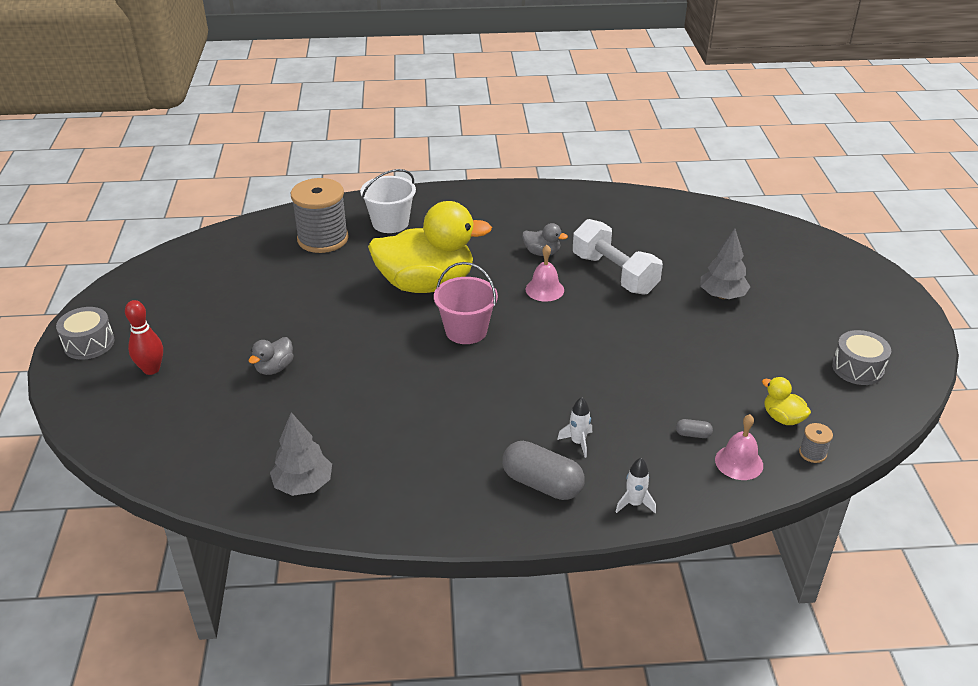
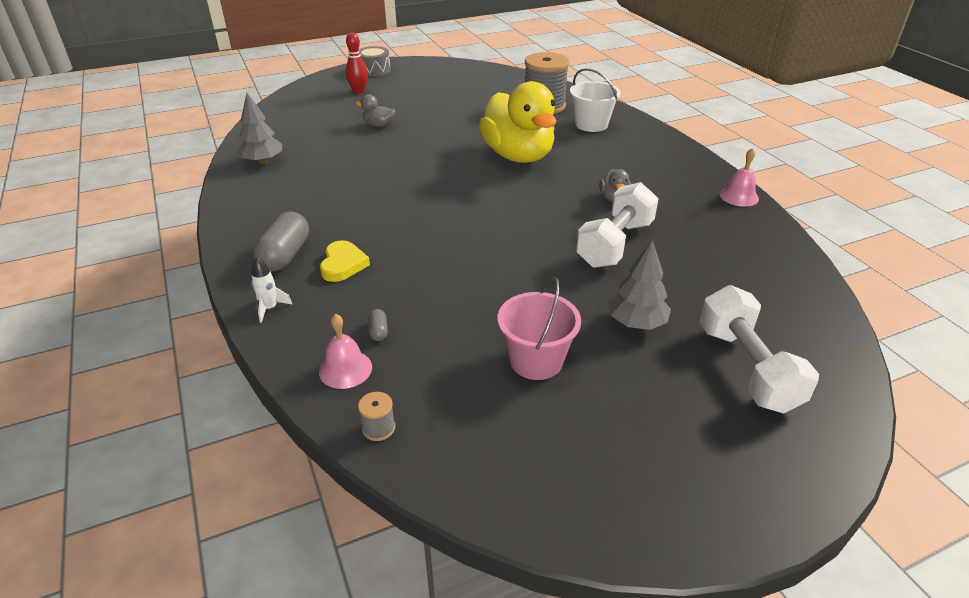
camera: 70 degrees right, 0 degrees up
pink bucket [434,262,498,344] -> pink bucket moved to [498,278,581,380]
pink bell [526,245,564,302] -> pink bell moved to [719,148,759,207]
white rocket [557,397,592,458] -> yellow heart [320,240,370,282]
yellow duck [762,377,811,425] -> none
grey drum [832,330,891,385] -> none
none -> white dumbbell [699,285,819,414]

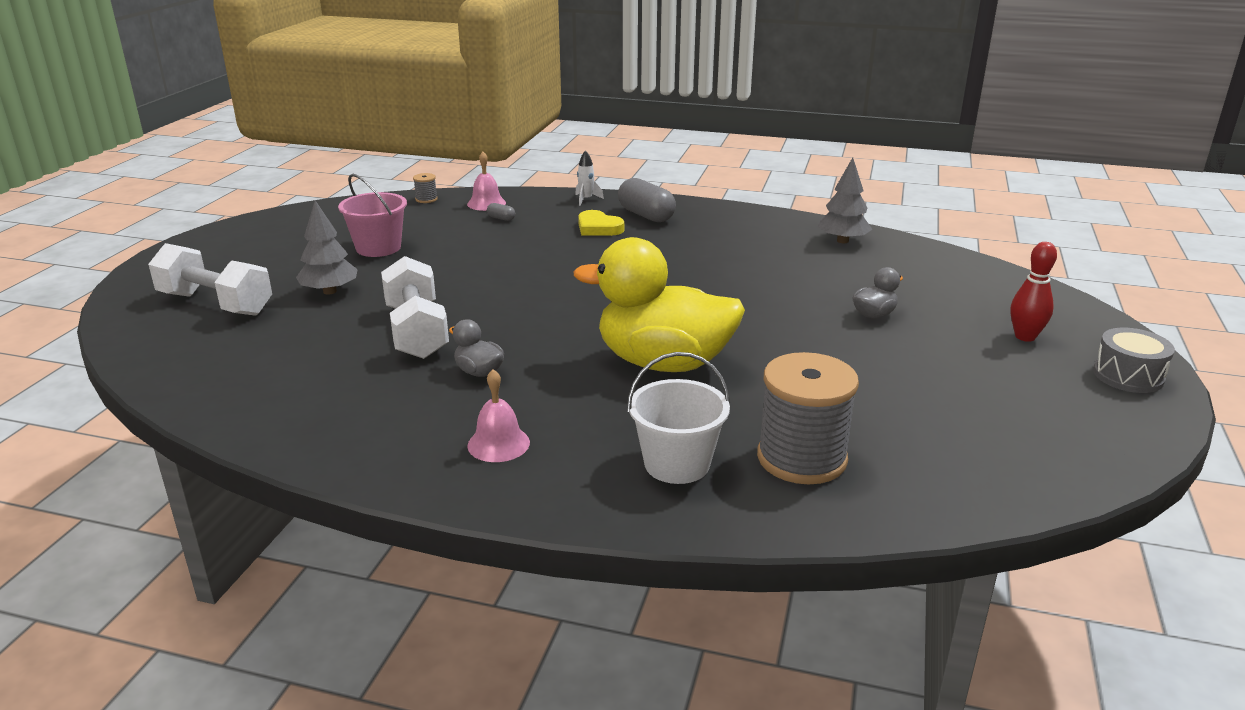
camera: 130 degrees right, 10 degrees down
pink bell [719,148,759,207] -> pink bell moved to [467,369,530,462]

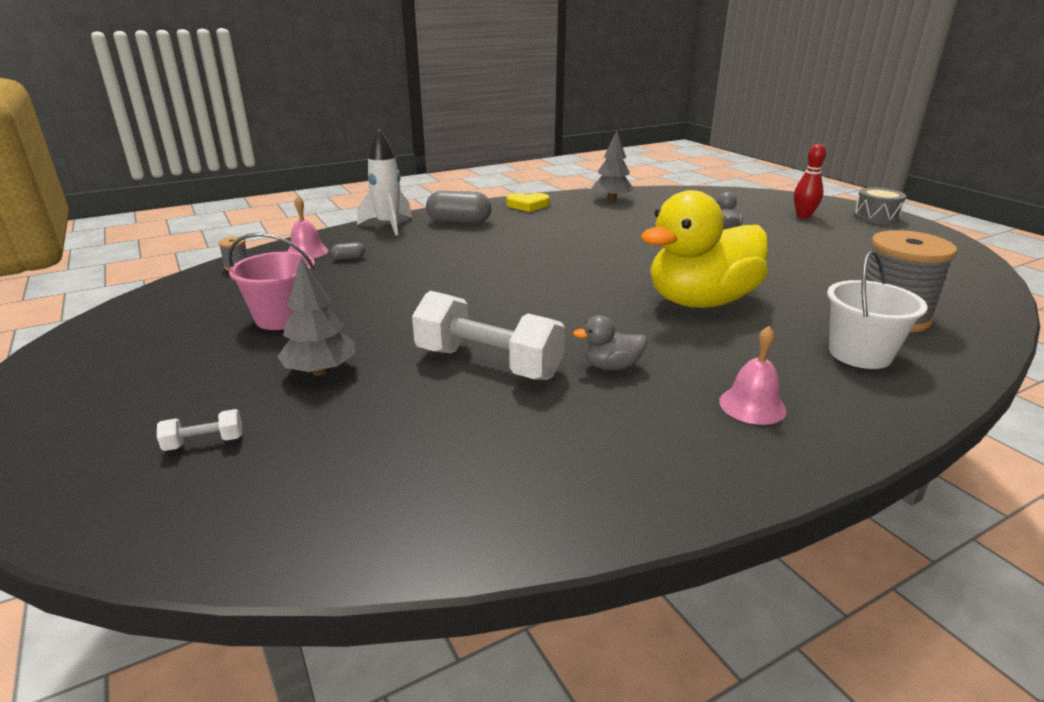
camera: 45 degrees left, 0 degrees up
white dumbbell [148,243,272,316] -> white dumbbell [157,409,242,451], size x0.42
white rocket [575,150,604,206] -> white rocket [357,129,412,236], size x1.89
yellow heart [578,210,624,236] -> yellow heart moved to [506,193,550,212]

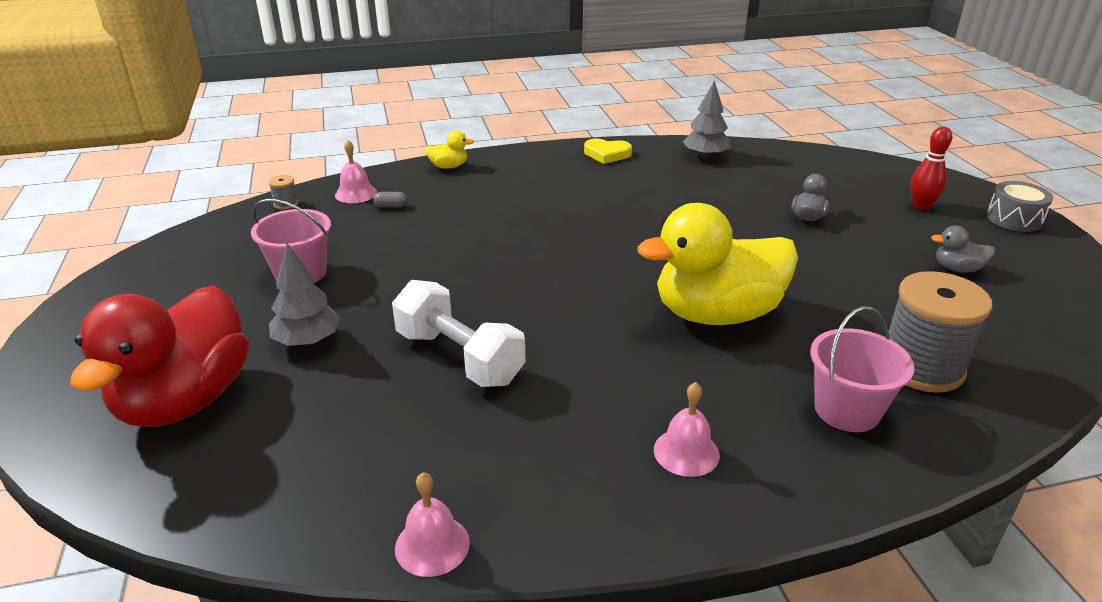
camera: 15 degrees right, 5 degrees up
white dumbbell [157,409,242,451] -> red duck [70,285,249,427]
white rocket [357,129,412,236] -> yellow duck [425,130,474,169]
grey capsule [426,191,491,224] -> none
grey duck [573,315,647,370] -> grey duck moved to [931,226,995,273]
white bucket [827,250,928,369] -> pink bucket [810,306,914,432]
none -> pink bell [395,472,470,577]

